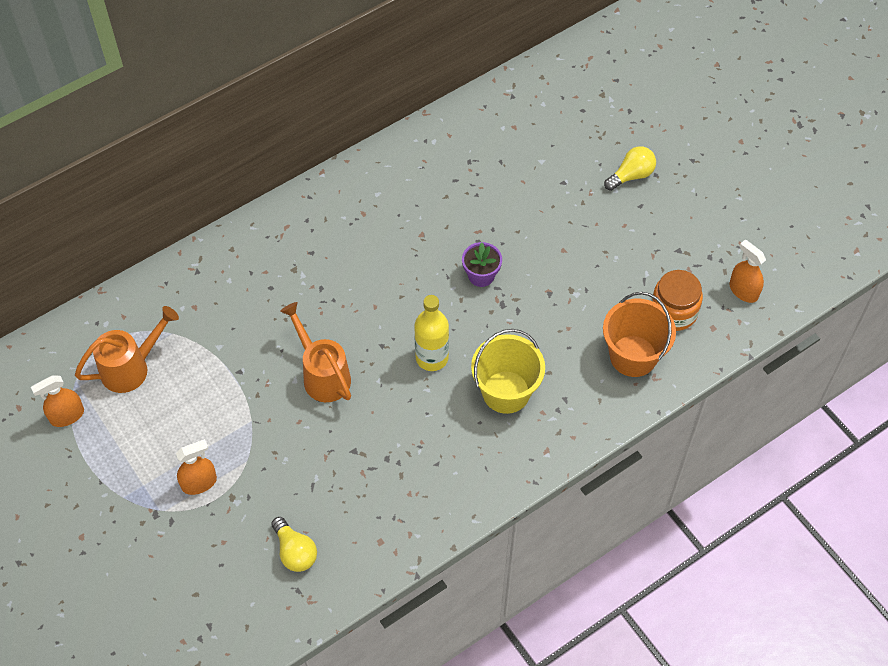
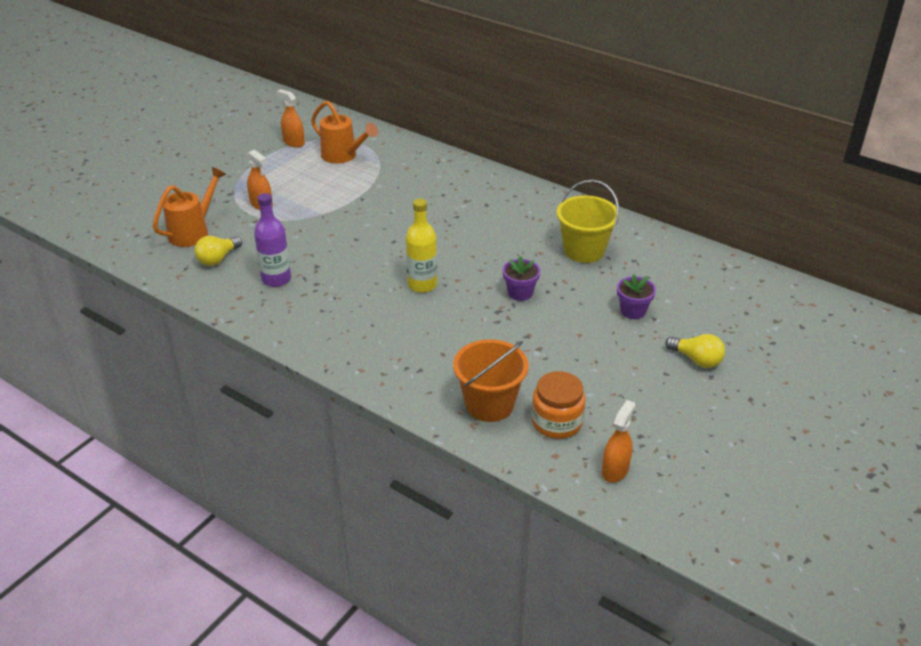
camera: 70 degrees right, 20 degrees down
orange watering can [280,302,351,402] -> orange watering can moved to [153,167,226,247]
yellow bucket [471,329,545,414] -> yellow bucket moved to [556,180,619,263]
none -> purple bottle [254,193,291,287]
none -> purple flower pot [617,274,656,319]

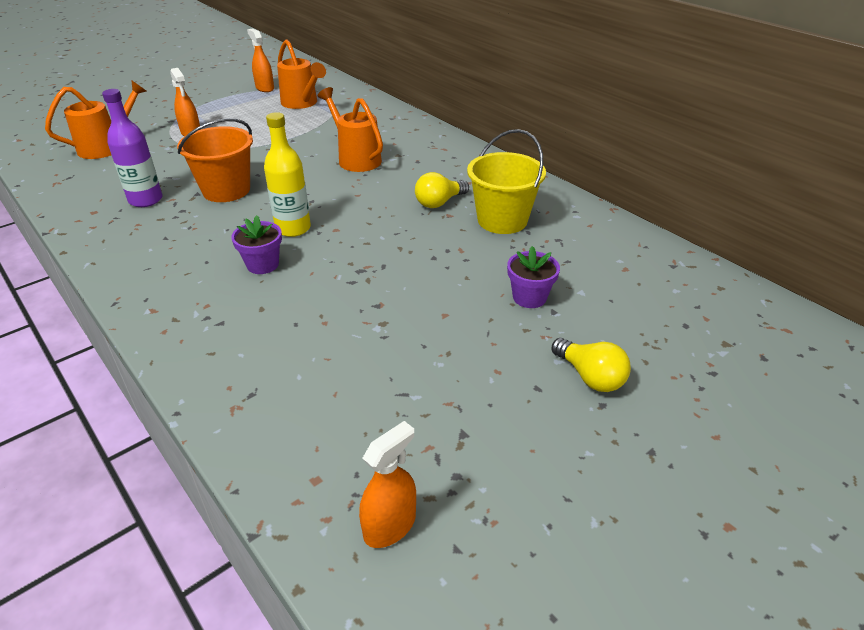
camera: 15 degrees right, 0 degrees up
yellow light bulb [195,236,242,266] -> yellow light bulb moved to [415,172,469,208]
orange bucket [453,339,529,422] -> orange bucket moved to [177,118,253,202]
purple flower pot [503,256,541,301] -> purple flower pot moved to [231,215,282,274]
orange jar [532,371,586,439] -> none
none -> orange watering can [318,87,383,172]

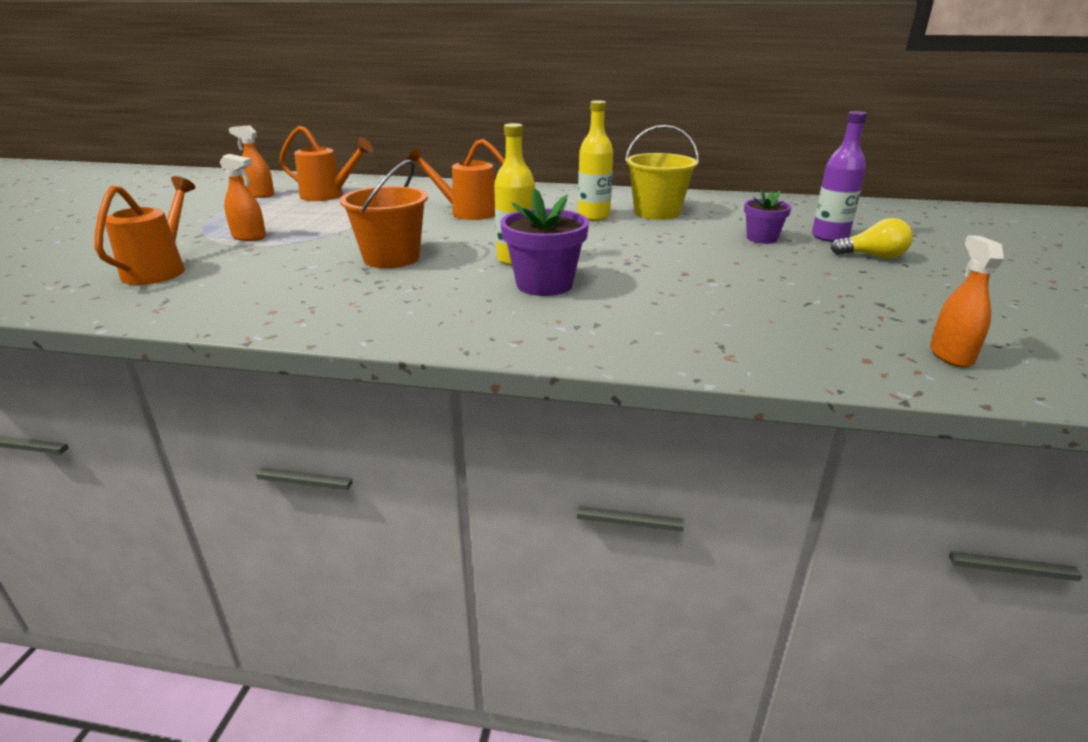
camera: 40 degrees left, 10 degrees down
purple bottle [102,89,163,207] -> purple bottle moved to [812,111,867,242]
purple flower pot [231,215,282,274] -> purple flower pot [500,188,589,296], size x1.61
yellow light bulb [415,172,469,208] -> yellow bottle [578,100,613,221]

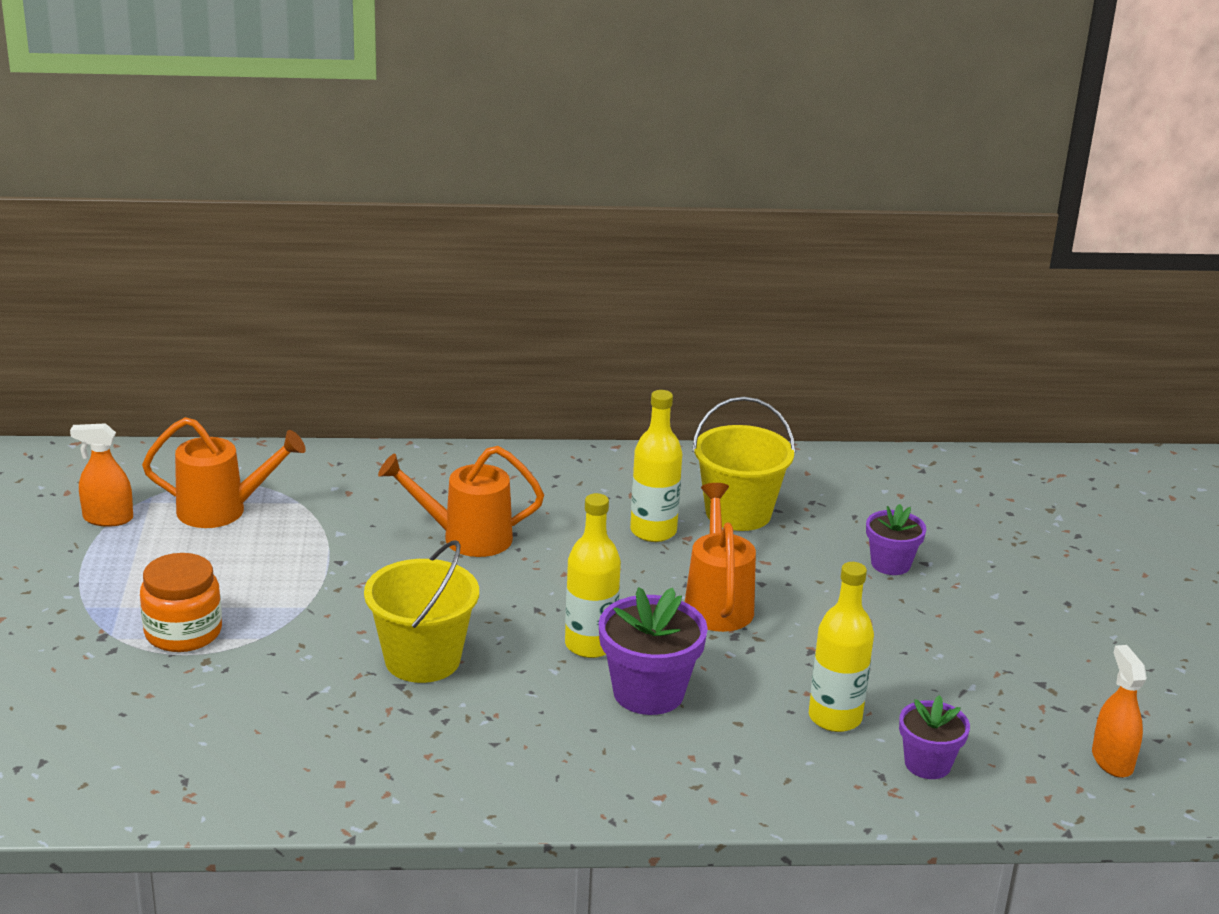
camera: 15 degrees left, 0 degrees up
orange watering can [95,176,195,285] -> orange watering can moved to [685,483,756,632]
orange spray bottle [220,154,266,241] -> orange jar [140,553,222,652]
orange bucket [340,160,428,268] -> yellow bucket [364,541,479,683]
purple bottle [812,111,867,242] -> none
yellow light bulb [831,218,913,259] -> none
none -> yellow bottle [809,562,874,732]
none -> purple flower pot [899,695,970,779]

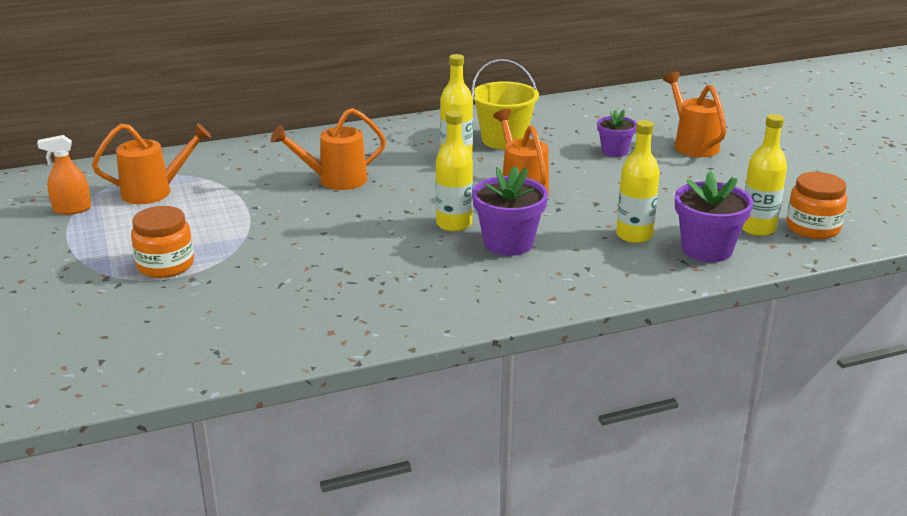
camera: 15 degrees left, 0 degrees up
yellow bucket [364,541,479,683] -> none
purple flower pot [899,695,970,779] -> purple flower pot [675,171,753,262], size x1.61
orange spray bottle [1092,645,1147,778] -> orange jar [786,172,847,239]
none -> orange watering can [663,72,726,157]
none -> yellow bottle [742,114,787,236]

